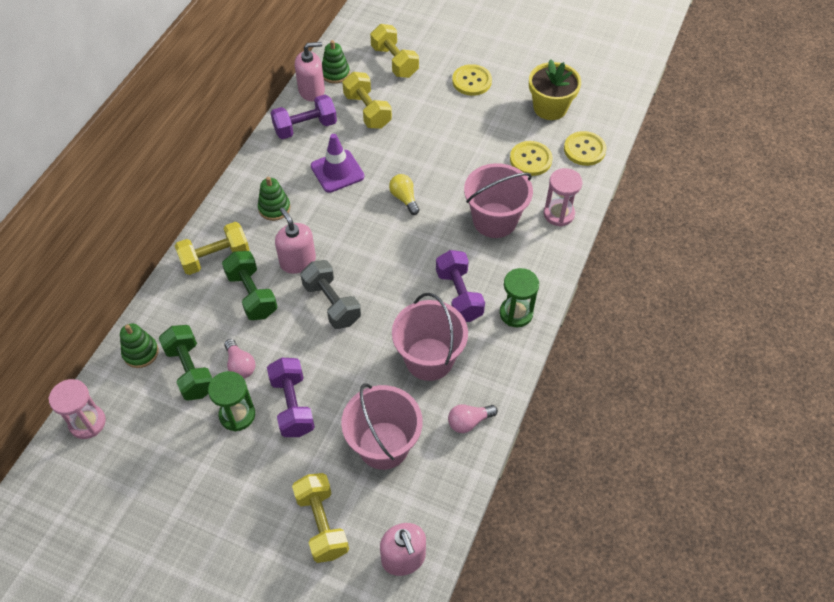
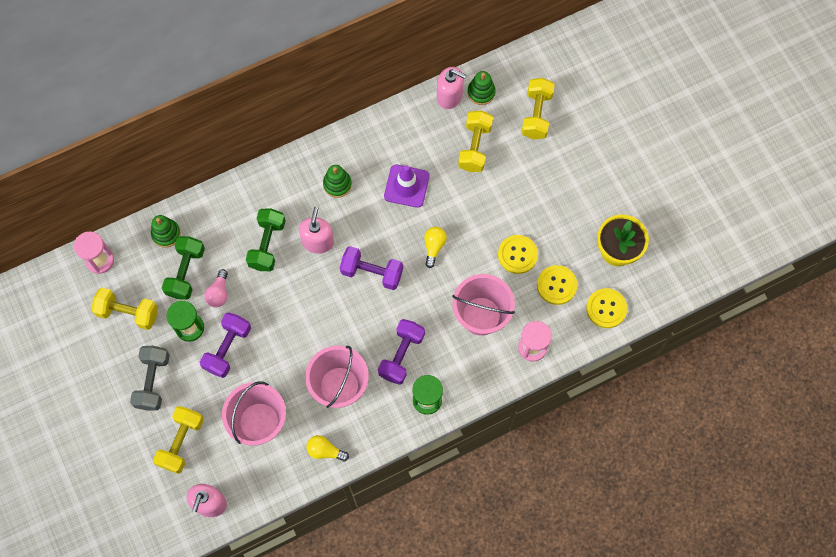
camera: 40 degrees right, 15 degrees up
yellow dumbbell [175,222,250,275] -> yellow dumbbell moved to [91,288,158,330]
purple dumbbell [271,95,337,139] -> purple dumbbell moved to [340,246,403,290]
grey dumbbell [300,260,361,329] -> grey dumbbell moved to [130,346,170,411]
pink light bulb [448,404,498,433] -> yellow light bulb [306,435,349,461]
yellow button [452,64,492,96] -> yellow button moved to [498,235,538,274]

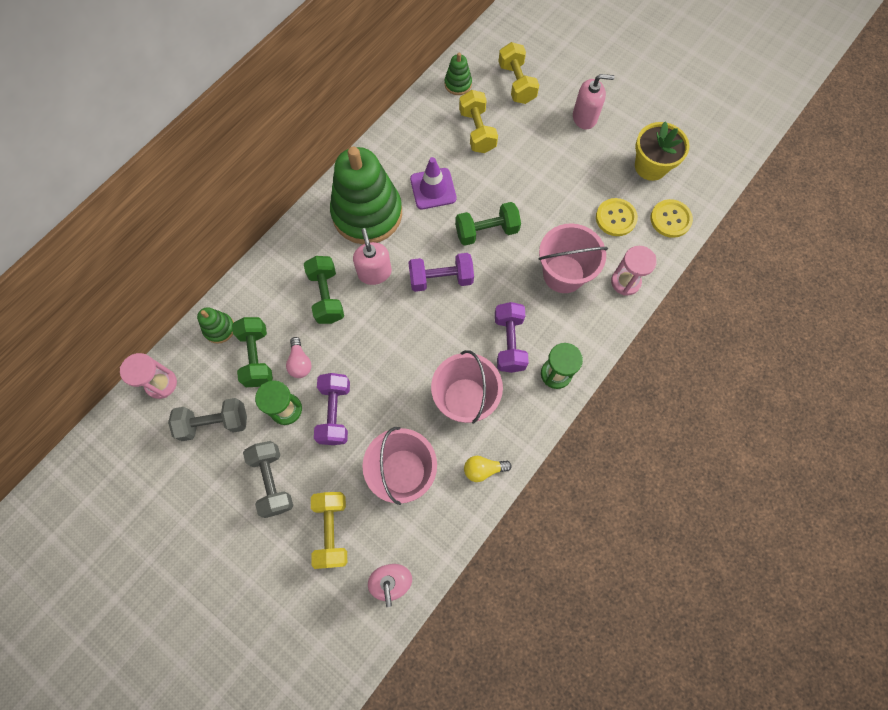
camera: 25 degrees left, 0 degrees up
yellow dumbbell [91,288,158,330] -> grey dumbbell [168,398,247,441]
green stacking toy [323,165,352,198] -> green stacking toy [330,147,402,244], size x2.38
yellow light bulb [424,227,447,268] -> green dumbbell [455,202,521,246]
pink soap dispenser [437,67,466,109] -> pink soap dispenser moved to [573,74,614,130]
yellow button [498,235,538,274] -> none

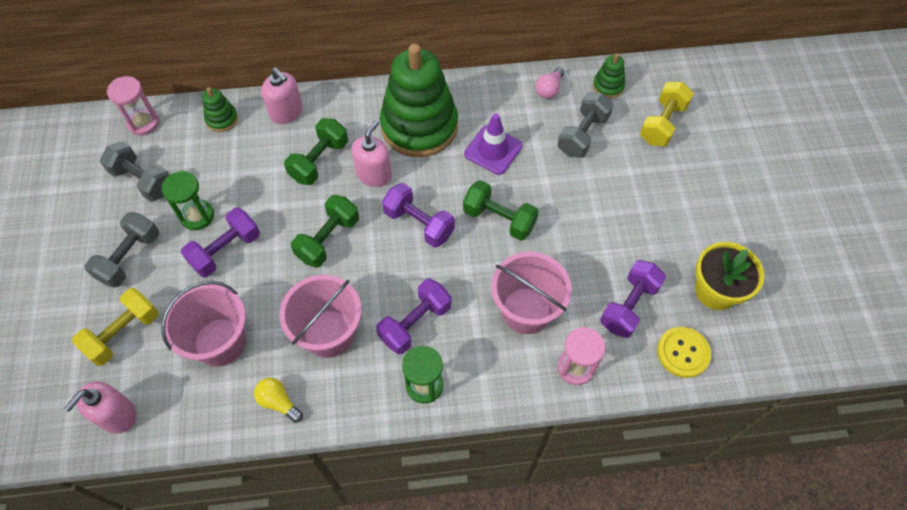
camera: 45 degrees right, 10 degrees down
green dumbbell [232,317,273,387] -> green dumbbell moved to [291,195,359,268]
pink light bulb [286,337,312,378] -> pink light bulb moved to [535,67,565,99]
yellow dumbbell [459,90,498,153] -> grey dumbbell [557,93,613,158]
pink soap dispenser [573,74,614,130] -> pink soap dispenser moved to [261,68,303,124]
yellow button [596,198,638,236] -> purple dumbbell [600,260,666,338]

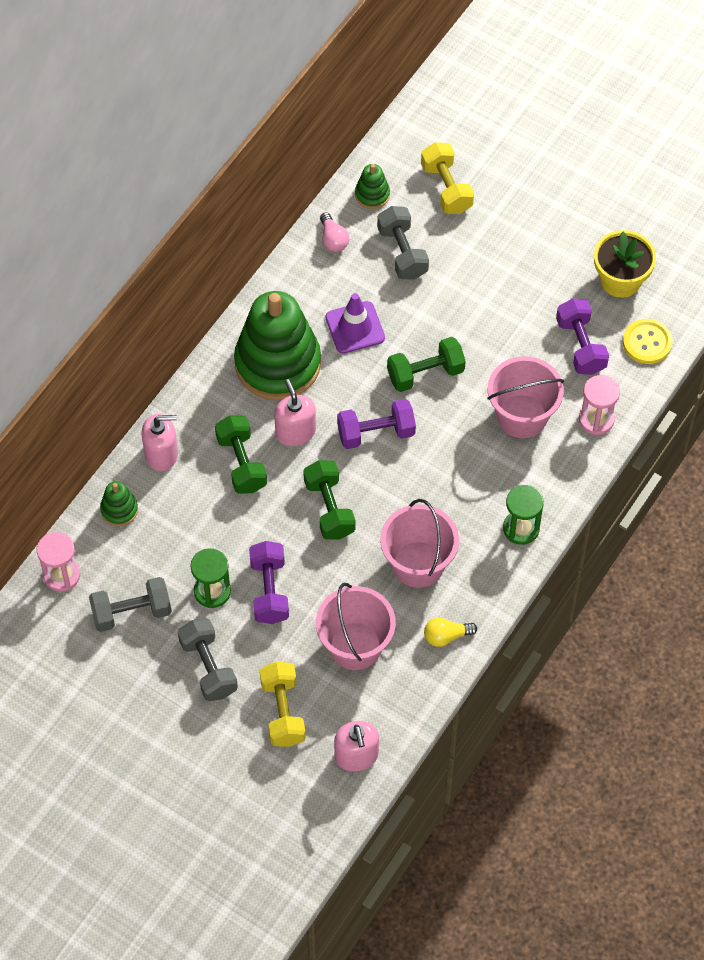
camera: 50 degrees left, 0 degrees up
purple dumbbell [376,279,451,354] -> none

